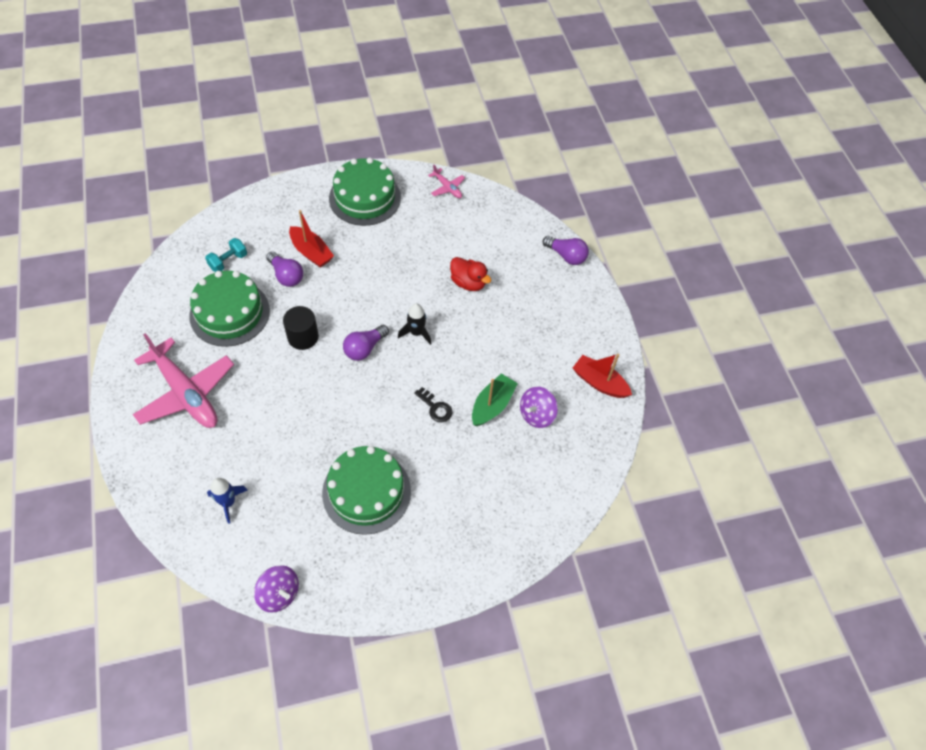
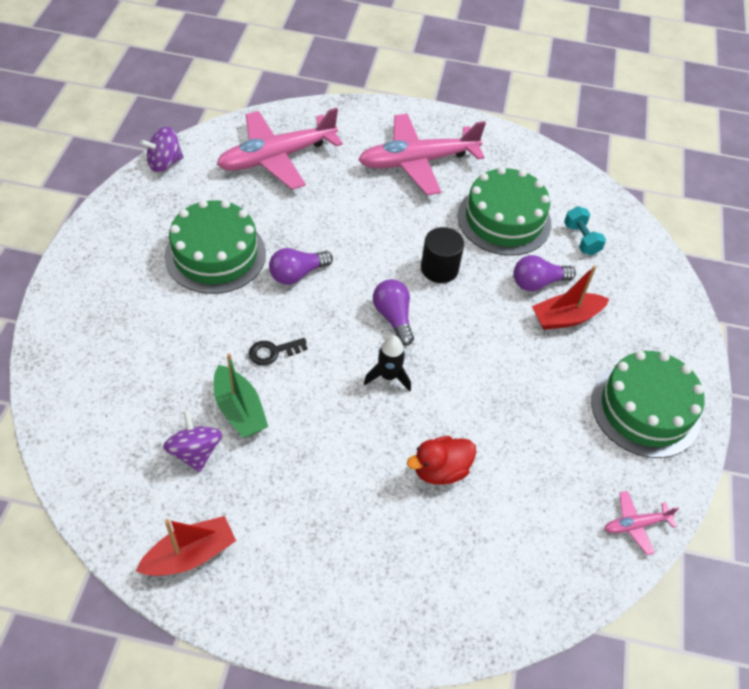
camera: 115 degrees right, 5 degrees down
blue rocket [207,478,248,524] -> pink plane [217,108,343,190]
purple light bulb [542,236,589,265] -> purple light bulb moved to [269,248,333,285]

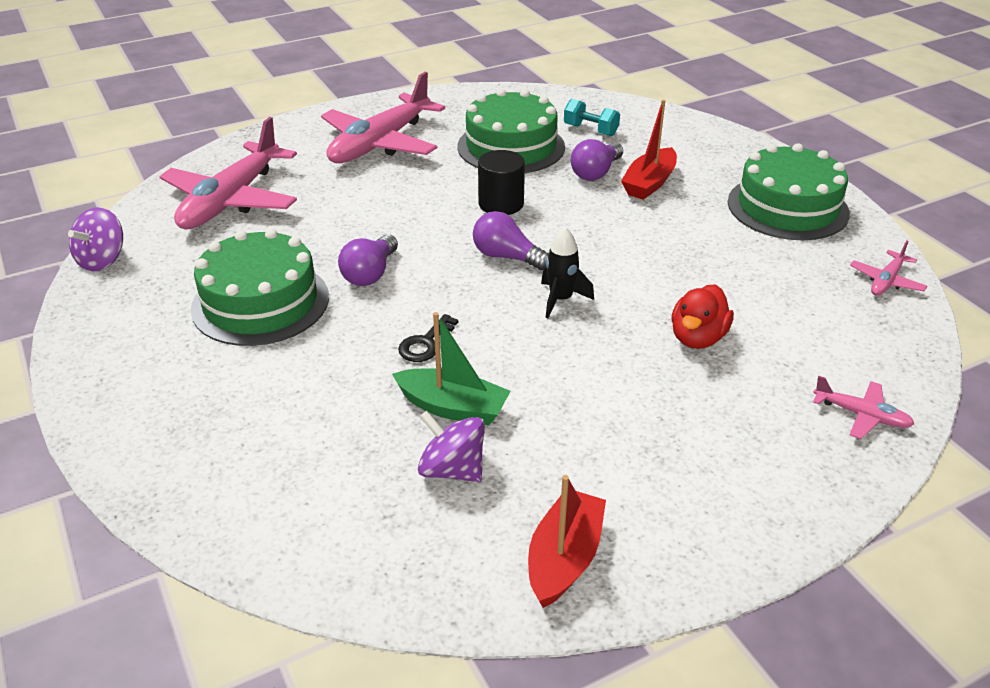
camera: 35 degrees left, 15 degrees down
none -> pink plane [813,376,914,439]

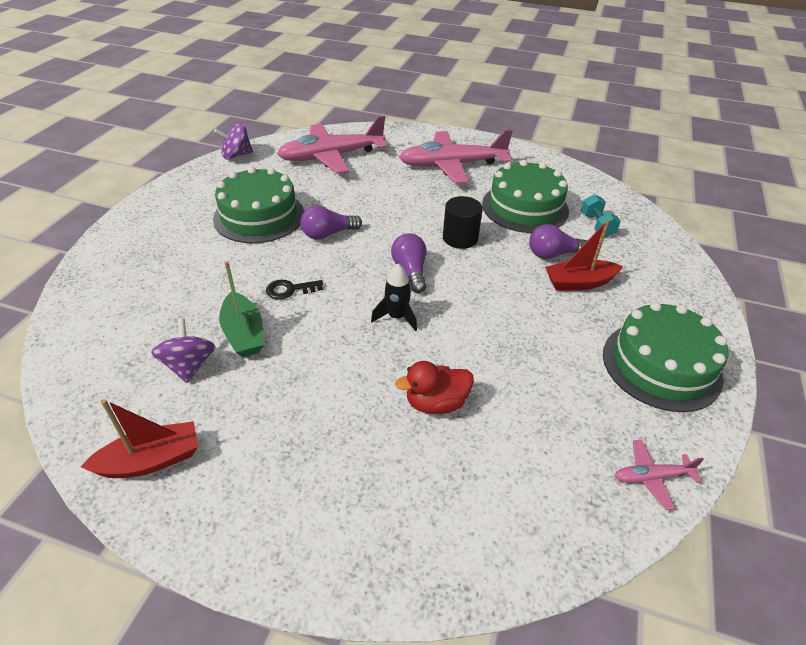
camera: 45 degrees right, 5 degrees up
pink plane [813,376,914,439] -> none

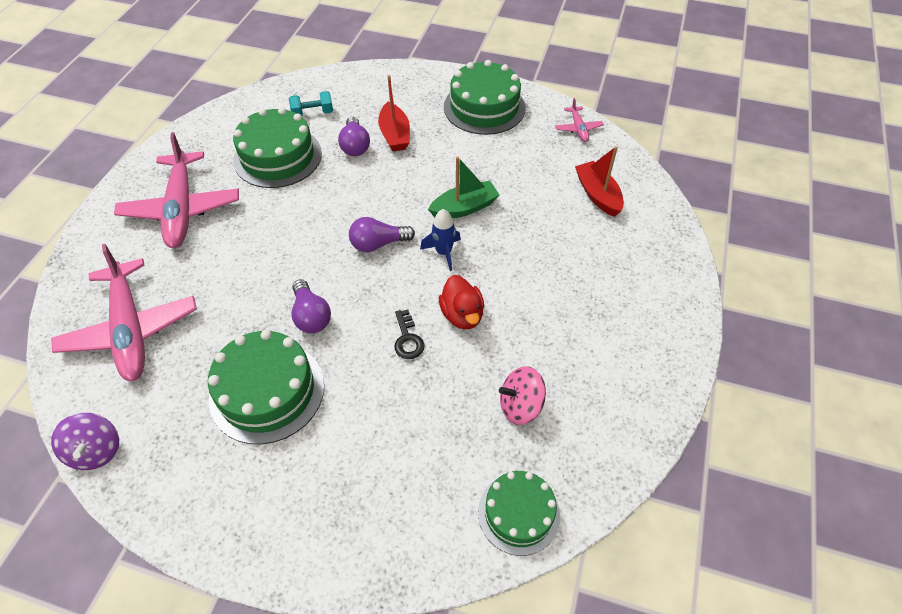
camera: 90 degrees left, 10 degrees up
red boat [80,399,198,478] -> red boat moved to [575,146,624,217]
purple spinning top [151,318,216,383] -> pink spinning top [499,366,546,425]
green boat [219,261,264,357] -> green boat moved to [428,156,500,218]
black rocket [371,264,417,331] -> blue rocket [420,209,461,271]
red duck [395,361,474,414] -> red duck moved to [439,275,484,330]
black cylinder [443,196,483,249] -> none
none -> green cake [478,471,560,556]

